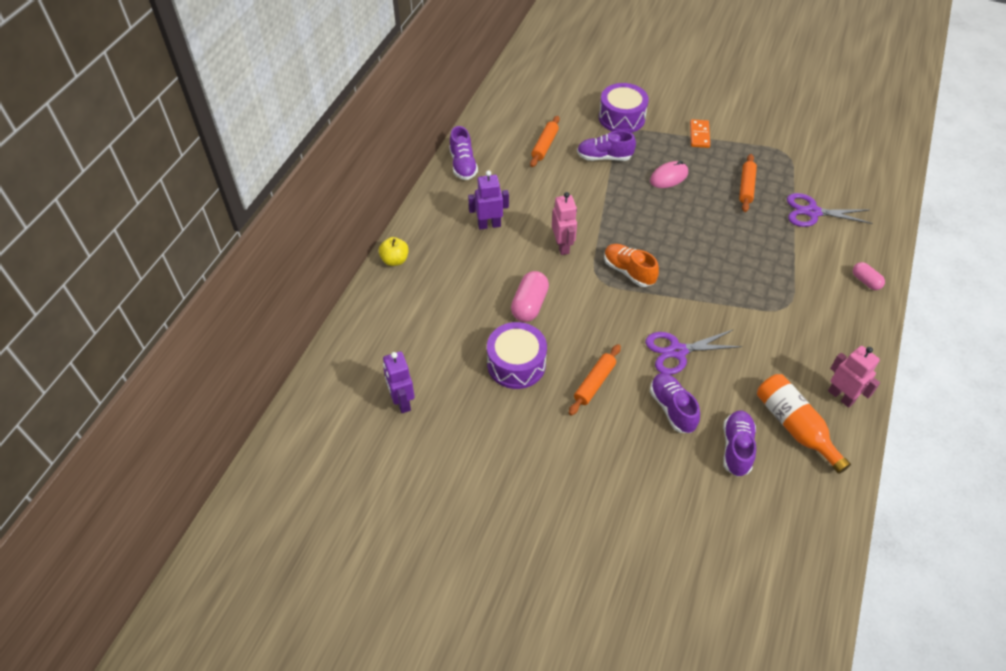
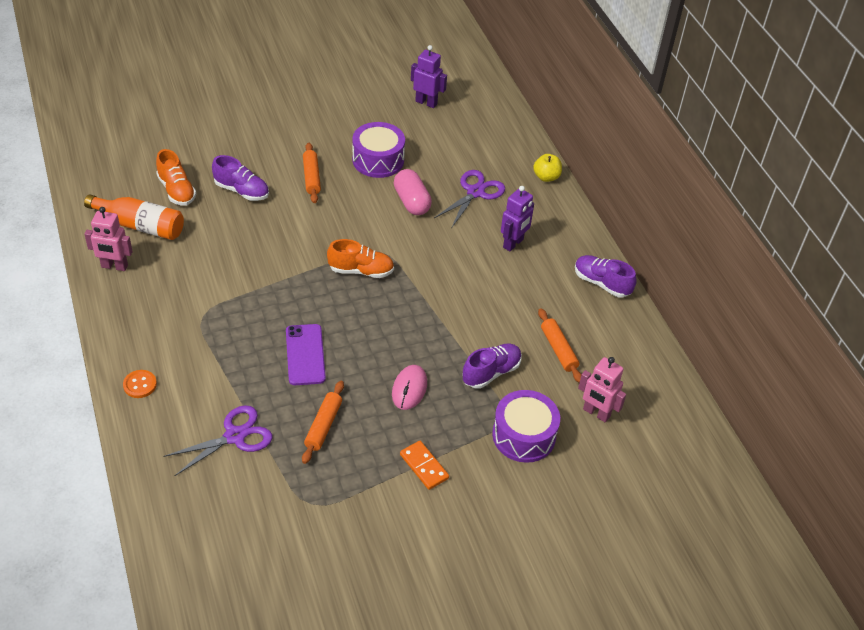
camera: 135 degrees right, 5 degrees down
pink robot [552,192,577,255] -> pink robot moved to [578,357,626,423]
purple scissors [645,330,742,375] -> purple scissors moved to [434,170,505,227]
purple shoe [723,410,756,477] -> orange shoe [156,149,196,206]
orange rolling pin [739,154,757,212] -> orange rolling pin turned 45 degrees clockwise [302,381,344,464]
pink capsule [853,262,885,290] -> orange button [123,370,157,398]
none -> purple phone [286,324,326,385]

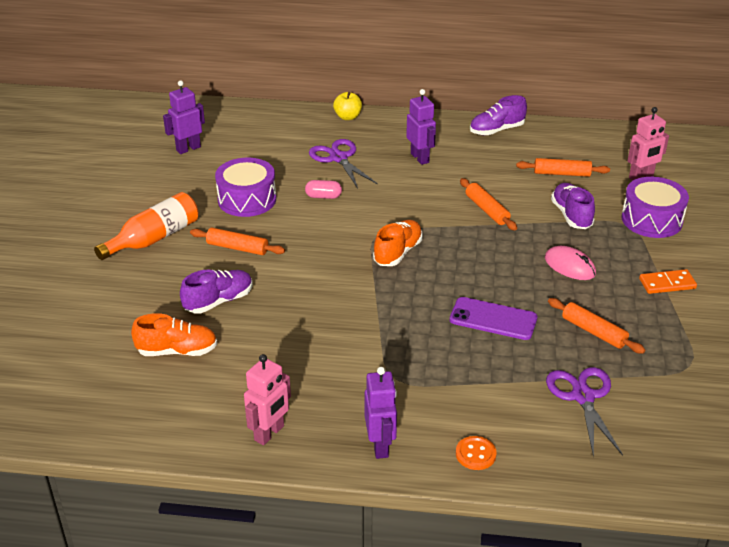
camera: 60 degrees left, 10 degrees down
orange bottle [84,194,184,240] -> orange bottle moved to [94,192,198,260]
pink capsule [394,169,432,215] -> pink capsule [305,180,342,199], size x0.61
none -> purple robot [365,367,397,459]
none -> orange rolling pin [460,178,517,231]

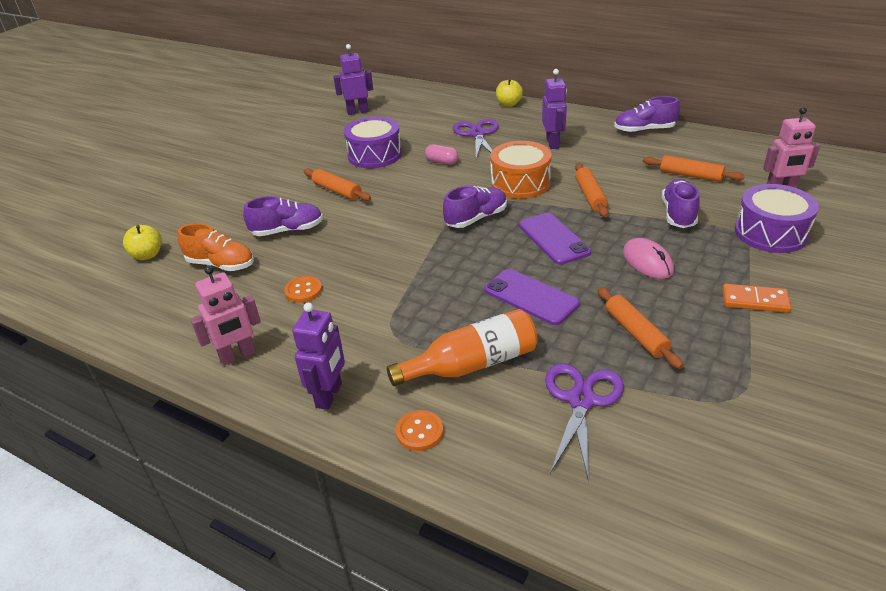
camera: 25 degrees right, 0 degrees up
orange bottle [94,192,198,260] -> orange bottle moved to [387,309,537,386]
orange shoe [373,220,423,266] -> purple shoe [443,186,507,228]
none -> yellow apple [123,225,162,260]
none -> orange button [284,276,322,303]
none -> orange drum [490,141,552,199]
none -> purple phone [519,213,591,265]

